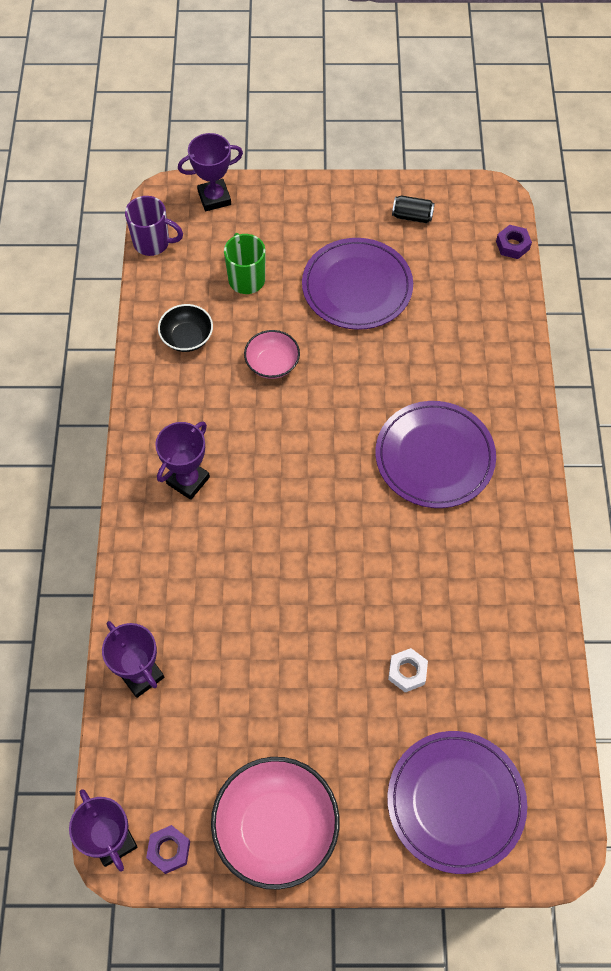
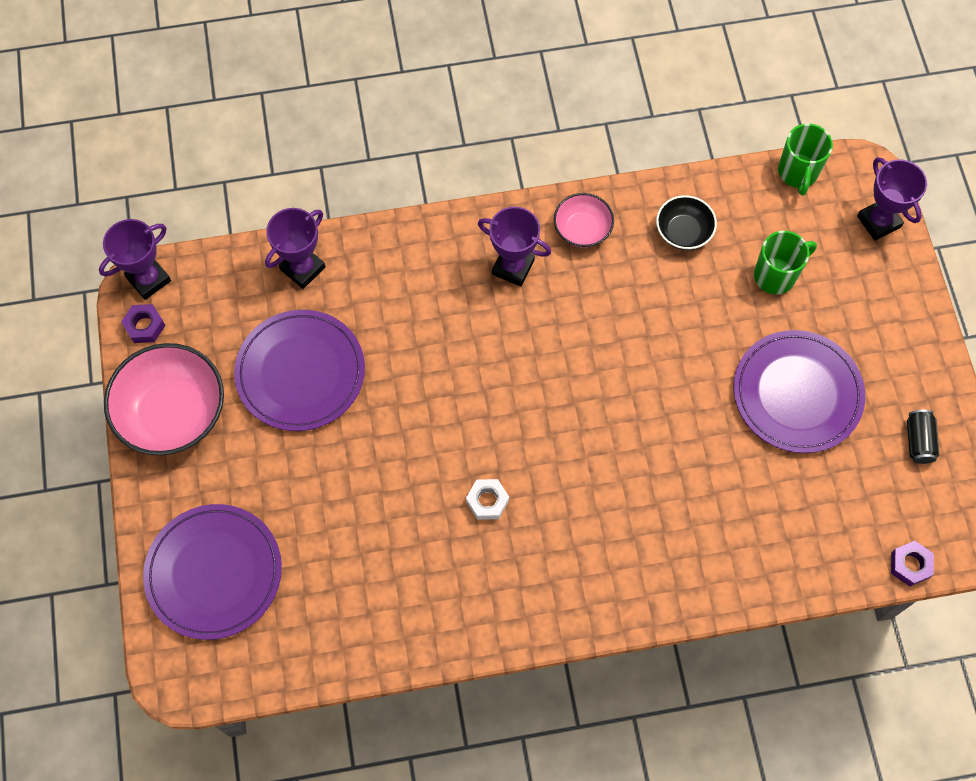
camera: 80 degrees right, 5 degrees up
purple mug [125,196,183,256] -> green mug [778,124,833,196]
pink bowl [244,330,300,379] -> pink bowl moved to [554,193,614,248]
purple plate [375,401,496,508] -> purple plate moved to [234,310,365,431]
white nut [388,648,428,692] -> white nut moved to [466,479,509,520]

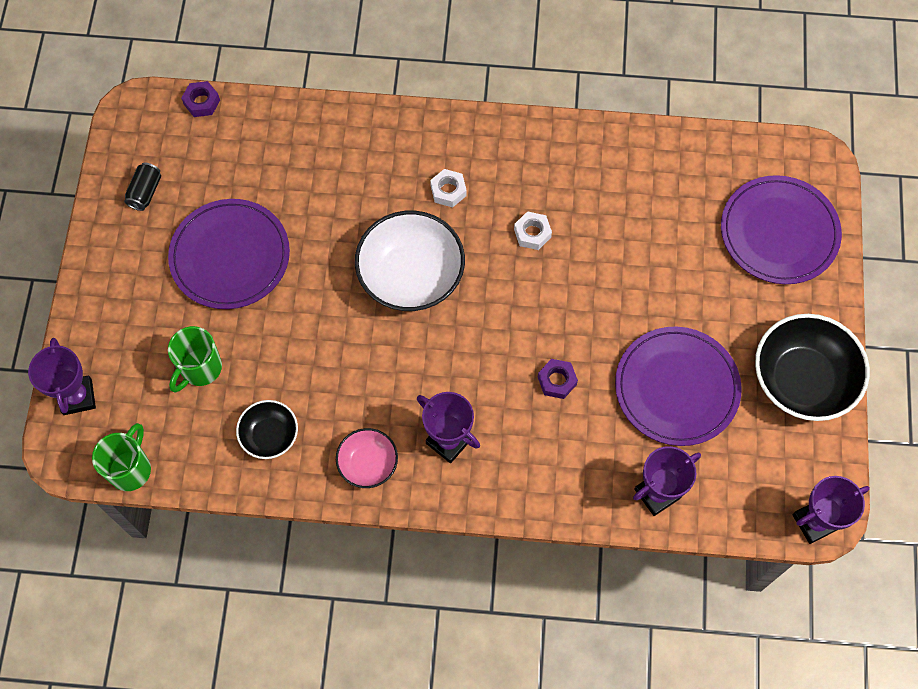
camera: 165 degrees left, 0 degrees up
pink bowl [104,343,224,455] -> black bowl [755,314,870,421]
purple nut [121,304,165,343] -> purple nut moved to [538,359,578,399]
green mug [754,231,817,295] -> green mug turned 45 degrees counterclockwise [168,326,222,392]
none -> white bowl [355,211,465,311]
none -> white nut [430,169,467,208]

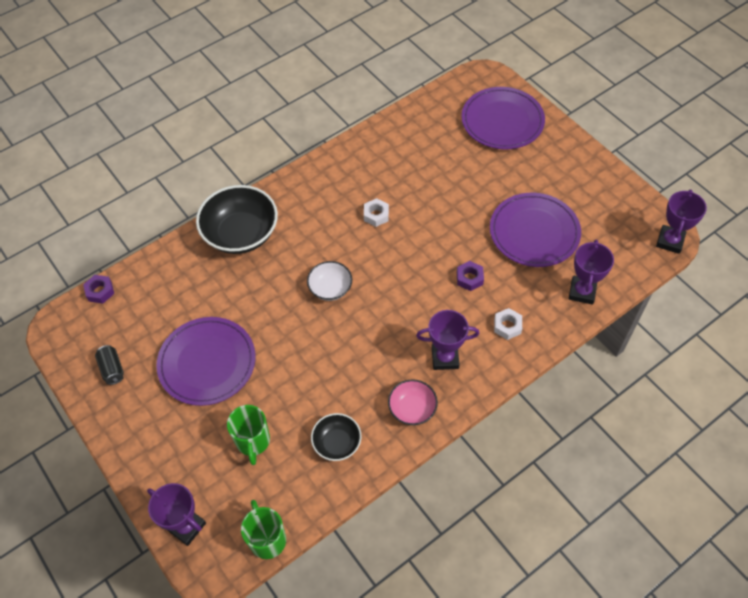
camera: 40 degrees left, 10 degrees down
white bowl [355,211,465,311] -> white bowl [307,261,352,301], size x0.54
white nut [430,169,467,208] -> white nut moved to [494,308,522,340]
black bowl [755,314,870,421] -> black bowl moved to [196,185,278,254]

